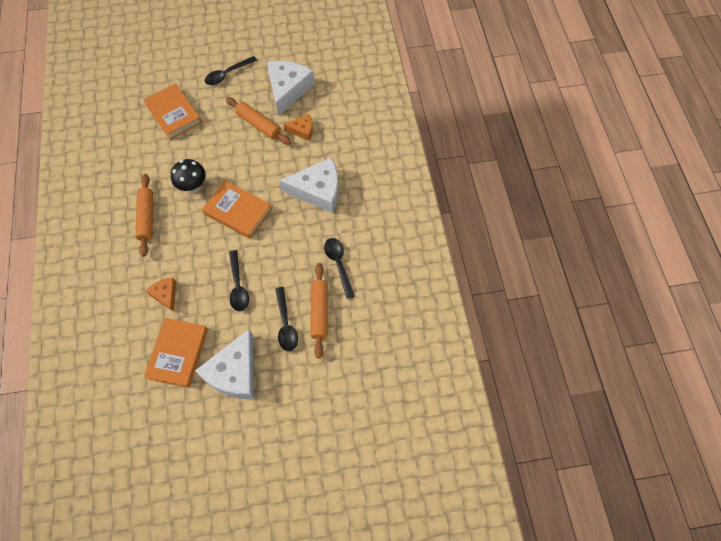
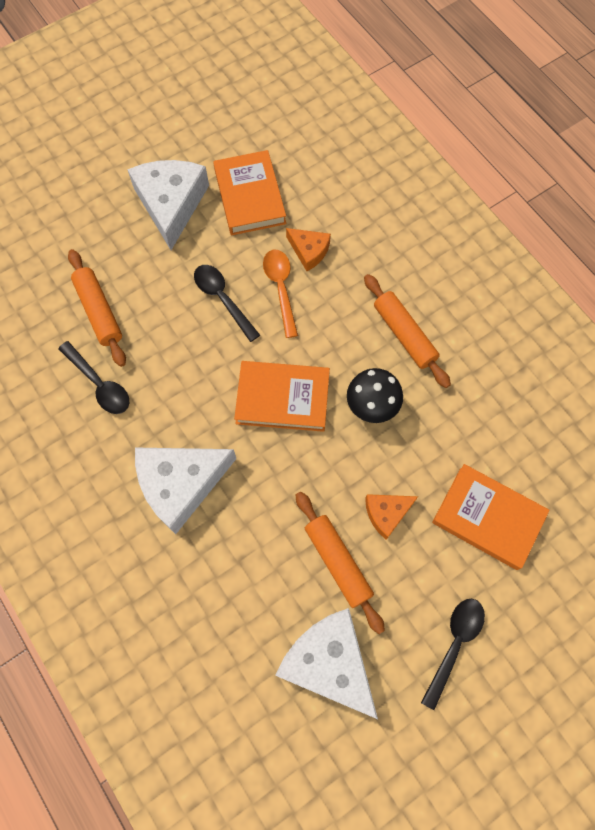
camera: 155 degrees right, 5 degrees up
orange rolling pin [226,97,291,145] -> orange rolling pin turned 45 degrees clockwise [296,492,385,634]
white cheese [267,61,315,116] -> white cheese turned 150 degrees clockwise [275,608,378,719]
black spoon [275,287,298,351] -> none
orange cheese [283,114,313,141] -> orange cheese moved to [365,494,418,540]
none -> orange spoon [263,250,298,338]

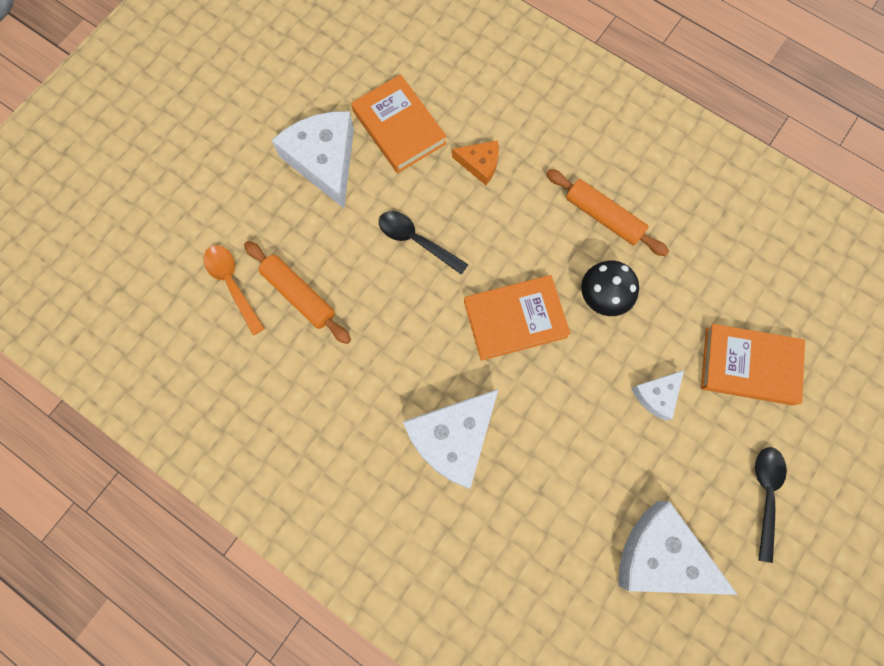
camera: 20 degrees left, 5 degrees up
black spoon [58,341,129,414] -> none
orange spoon [263,250,298,338] -> orange spoon moved to [203,245,265,335]
orange rolling pin [296,492,385,634] -> none
orange cheese [365,494,418,540] -> white cheese [631,370,684,421]

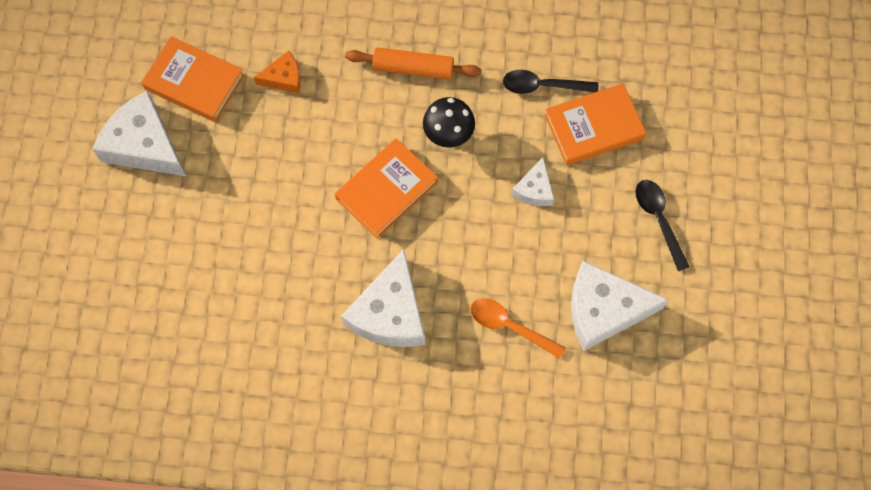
camera: 30 degrees left, 5 degrees down
orange spoon [203,245,265,335] -> orange spoon moved to [470,298,566,359]
orange rolling pin [244,241,351,344] -> none
black spoon [379,211,469,275] -> black spoon moved to [503,70,598,94]

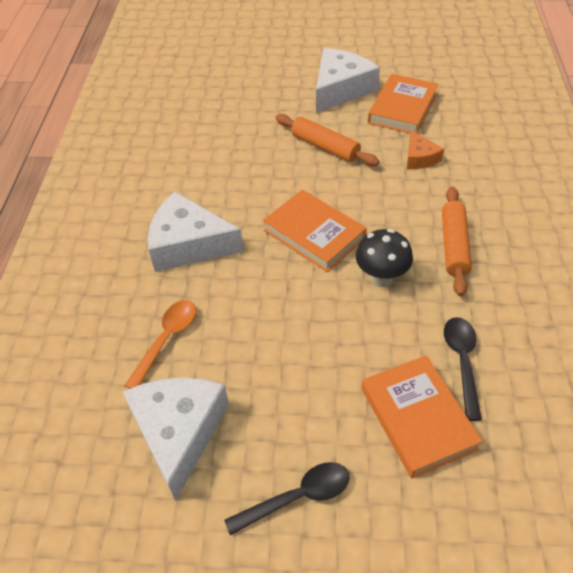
camera: 90 degrees right, 20 degrees down
white cheese [511,157,554,206] -> none
none -> orange rolling pin [275,114,380,166]

